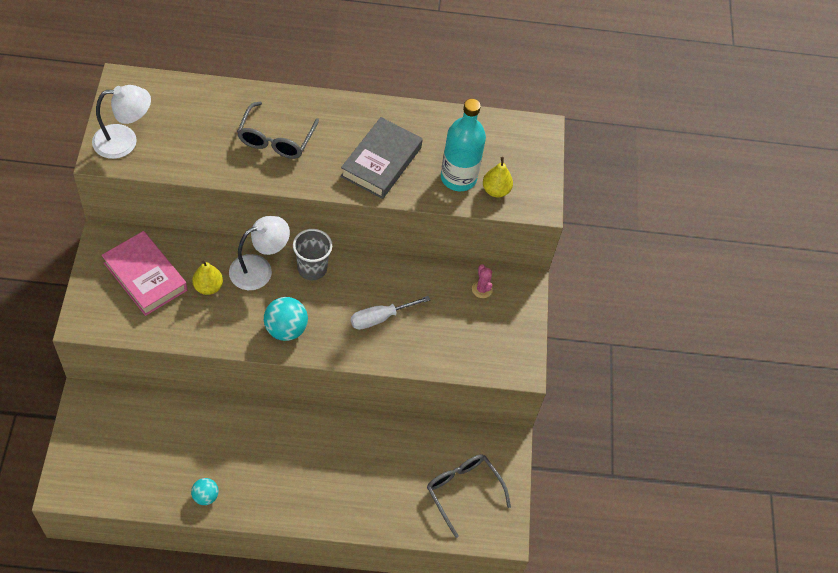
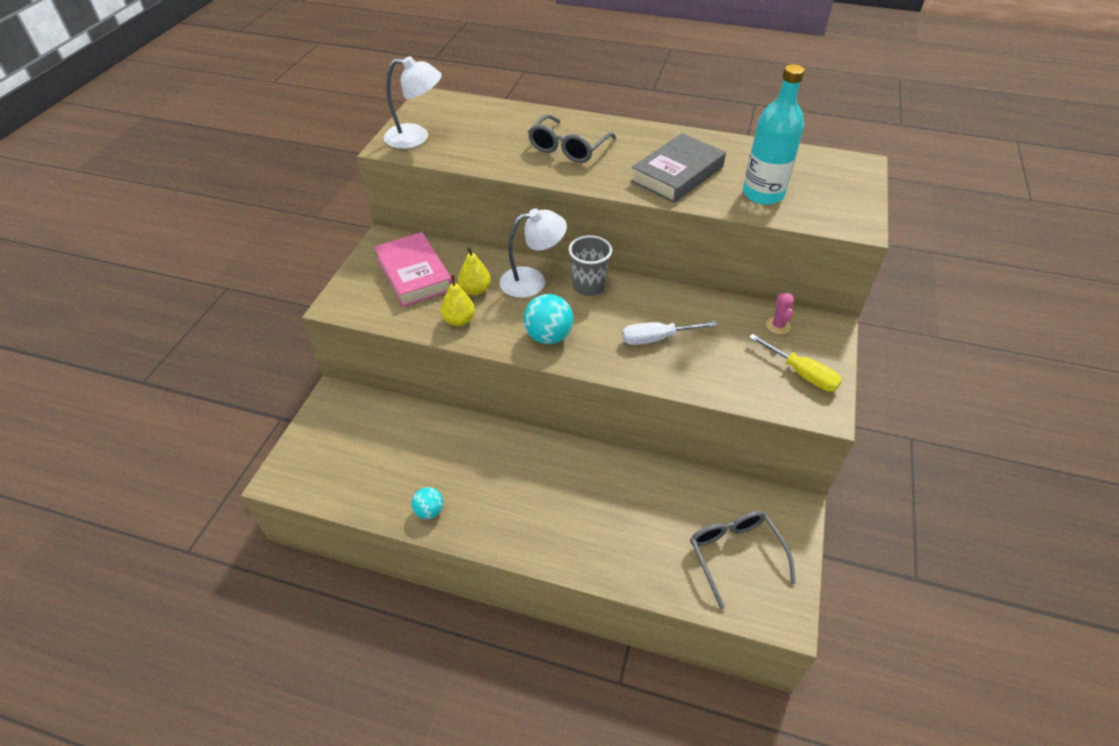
camera: 20 degrees right, 10 degrees down
yellow pear [483,157,513,197] -> yellow pear moved to [440,275,475,326]
none -> yellow screwdriver [749,334,842,392]

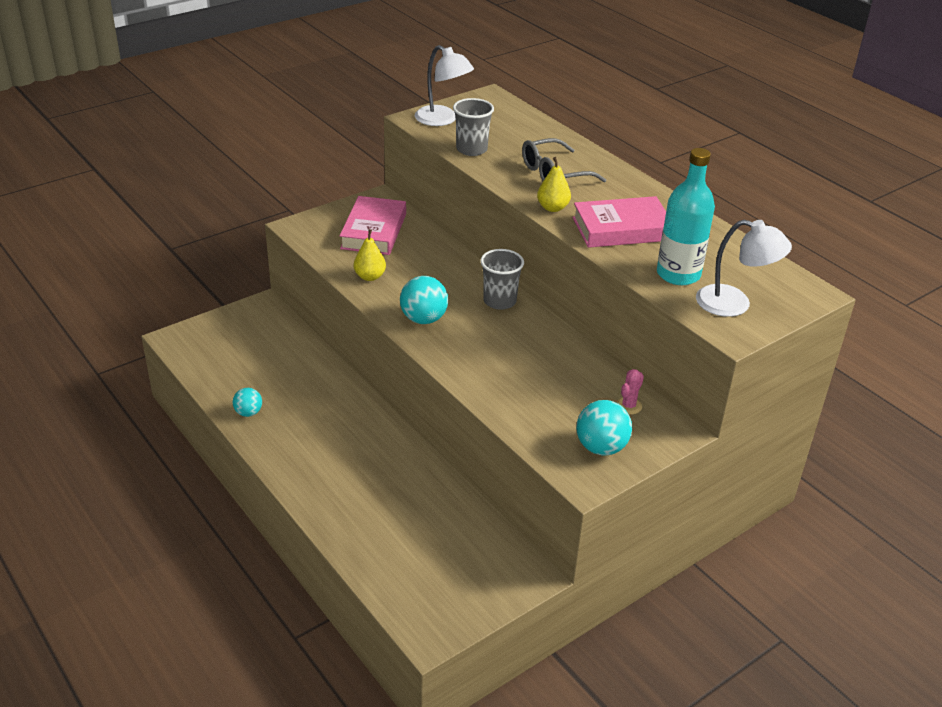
camera: 35 degrees right, 10 degrees down
yellow pear [458,247,491,295] -> yellow pear moved to [537,157,571,212]
white lamp [499,208,567,298] -> white lamp moved to [696,220,792,317]
white screwdriver [622,321,717,345] -> none
grey book [631,133,726,203] -> pink book [572,196,666,248]
grey glasses [690,511,796,609] -> none
yellow screwdriver [749,334,842,392] -> turquoise ball [576,400,632,455]
none -> grey cup [453,98,494,156]

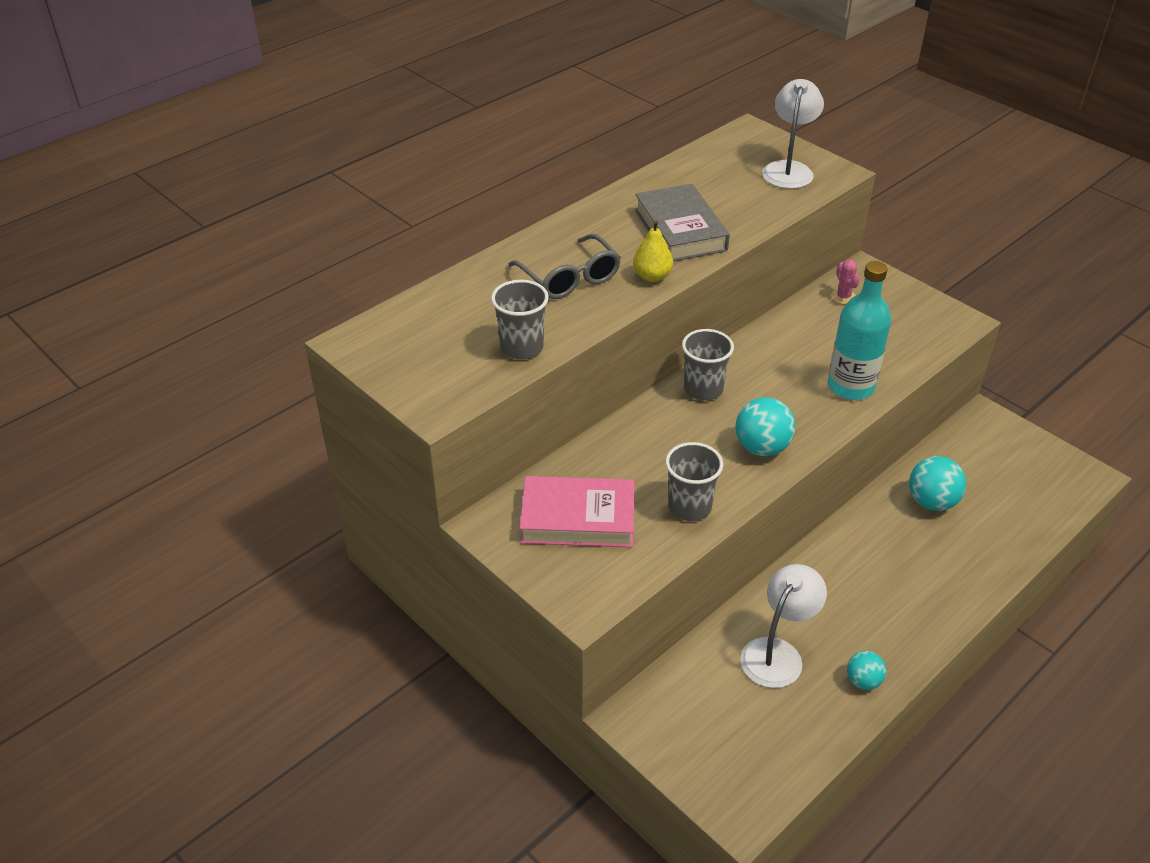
camera: 95 degrees left, 5 degrees up
yellow pear [354,229,386,281] -> grey cup [665,442,723,521]
white lamp [415,45,474,126] -> white lamp moved to [740,564,827,688]
pink book [572,196,666,248] -> grey book [635,184,730,262]
turquoise ball [576,400,632,455] -> turquoise ball moved to [909,456,966,511]
pink cactus [616,369,644,414] -> pink cactus turned 45 degrees clockwise [831,260,860,305]
turquoise bottle [657,148,715,285] -> turquoise bottle moved to [828,261,891,400]

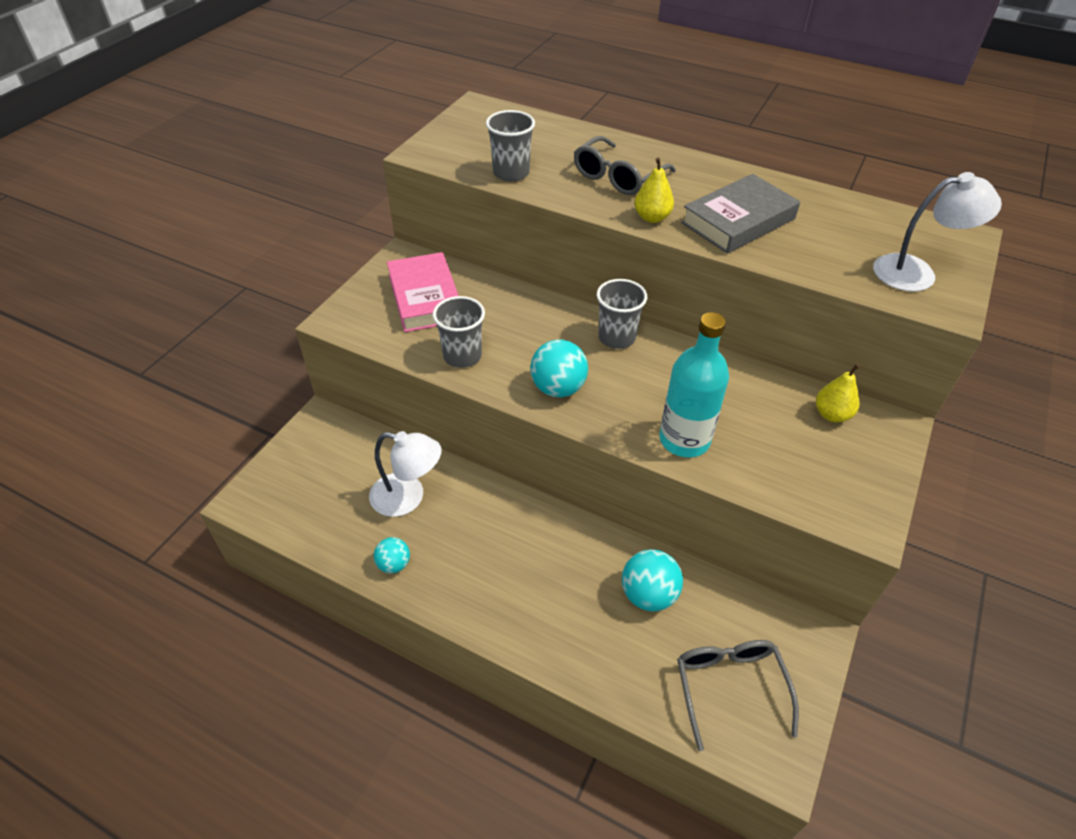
camera: 70 degrees right, 5 degrees up
pink cactus [831,260,860,305] -> yellow pear [816,364,860,422]
none -> grey glasses [677,640,799,751]

